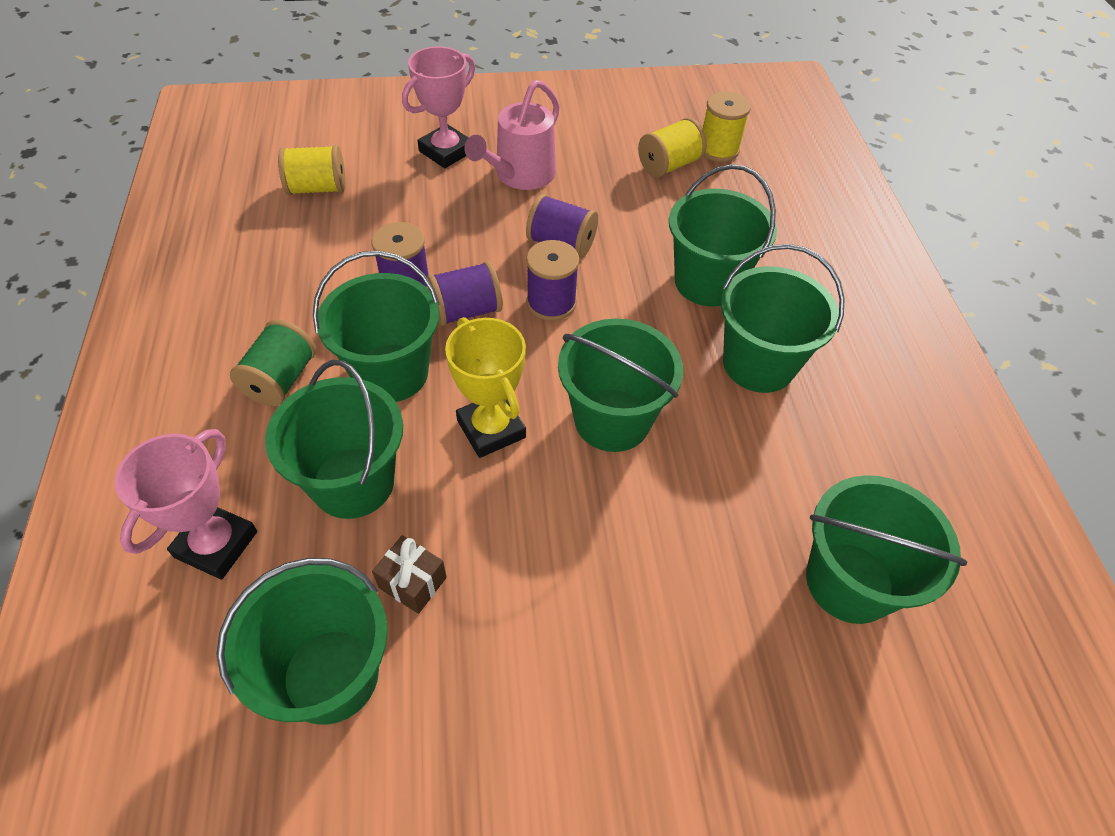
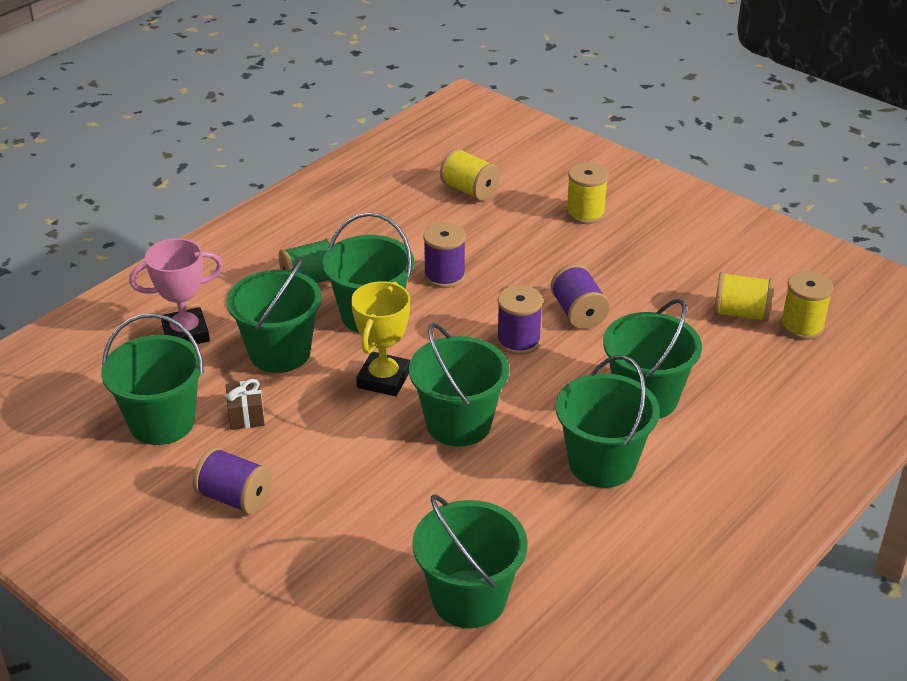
camera: 50 degrees right, 15 degrees down
pink trophy [402,46,475,168] -> yellow spool [566,162,609,224]
purple spool [427,261,503,326] -> purple spool moved to [193,447,272,514]
pink watering can [464,80,560,190] -> none

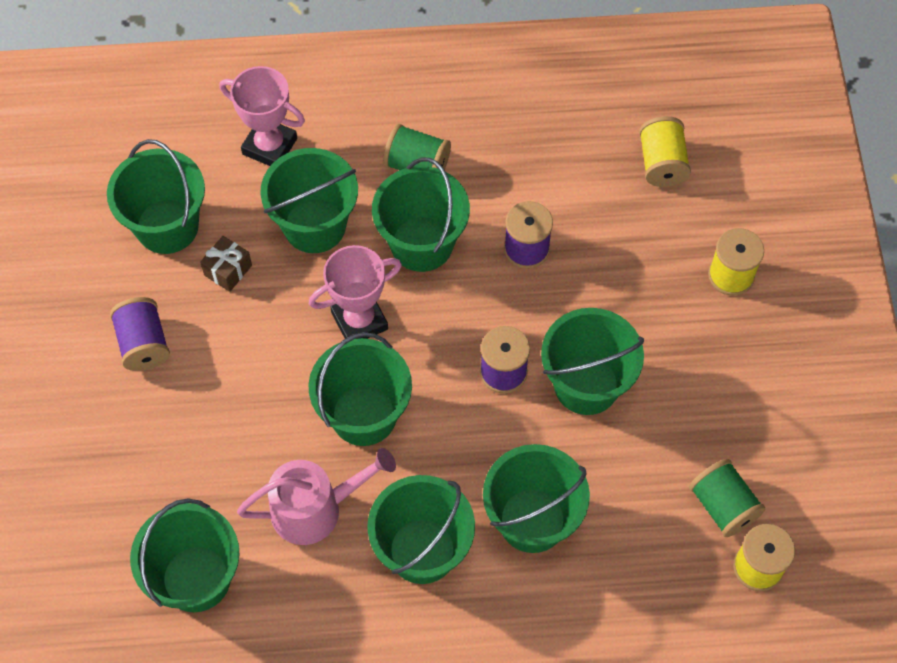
camera: 45 degrees right, 25 degrees up
yellow trophy [351,281,410,396] -> pink trophy [309,245,402,339]
purple spool [550,264,610,329] -> green bucket [541,308,644,415]
yellow spool [714,272,774,322] -> green spool [689,459,765,537]
none -> pink watering can [237,448,396,545]

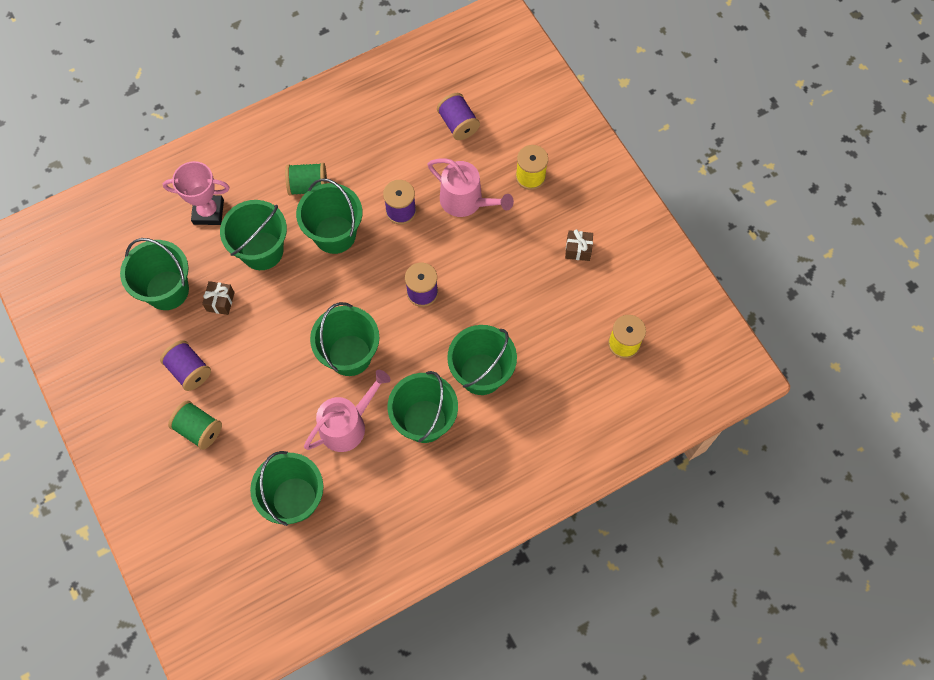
camera: 25 degrees left, 5 degrees up
pink trophy [309,245,402,339] -> none
green bucket [541,308,644,415] -> none
yellow spool [639,116,691,187] -> purple spool [437,93,480,140]
green spool [689,459,765,537] -> green spool moved to [168,400,222,450]
none -> pink watering can [428,158,514,217]
none -> brown gift [565,230,593,261]

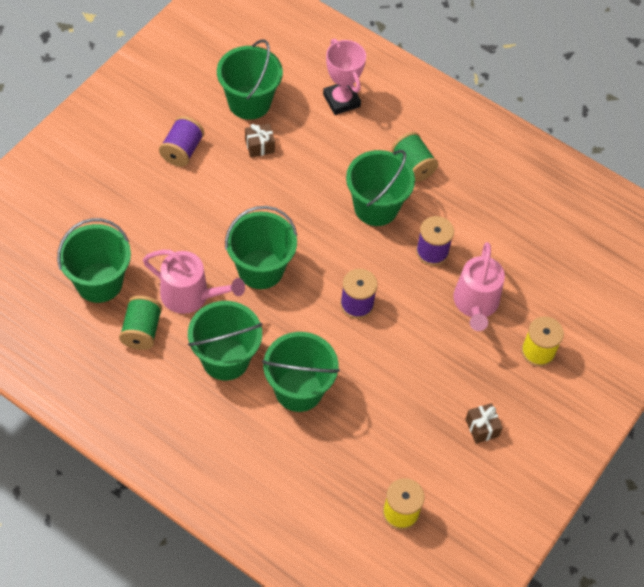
camera: 60 degrees right, 10 degrees down
green spool [168,400,222,450] -> green spool moved to [119,296,162,350]
green bucket [220,200,287,270] -> none
purple spool [437,93,480,140] -> none

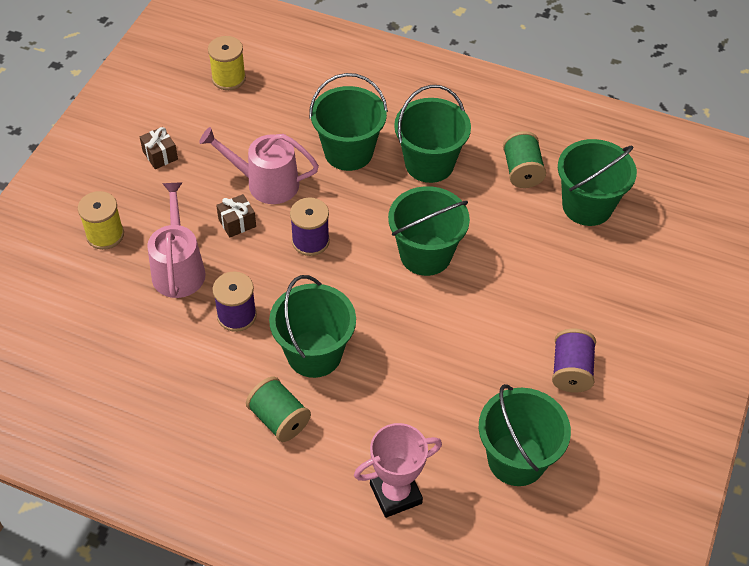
camera: 170 degrees right, 5 degrees down
pink watering can [143,250,245,314] -> pink watering can moved to [199,127,319,204]
brown gift [245,124,275,157] -> brown gift moved to [216,194,256,238]
pink trophy [323,39,366,115] -> pink trophy turned 75 degrees counterclockwise [354,423,442,518]

